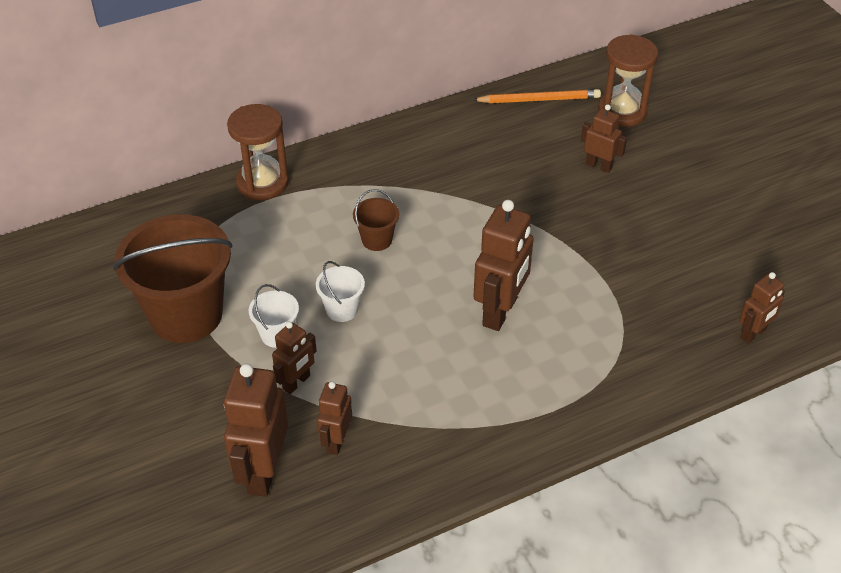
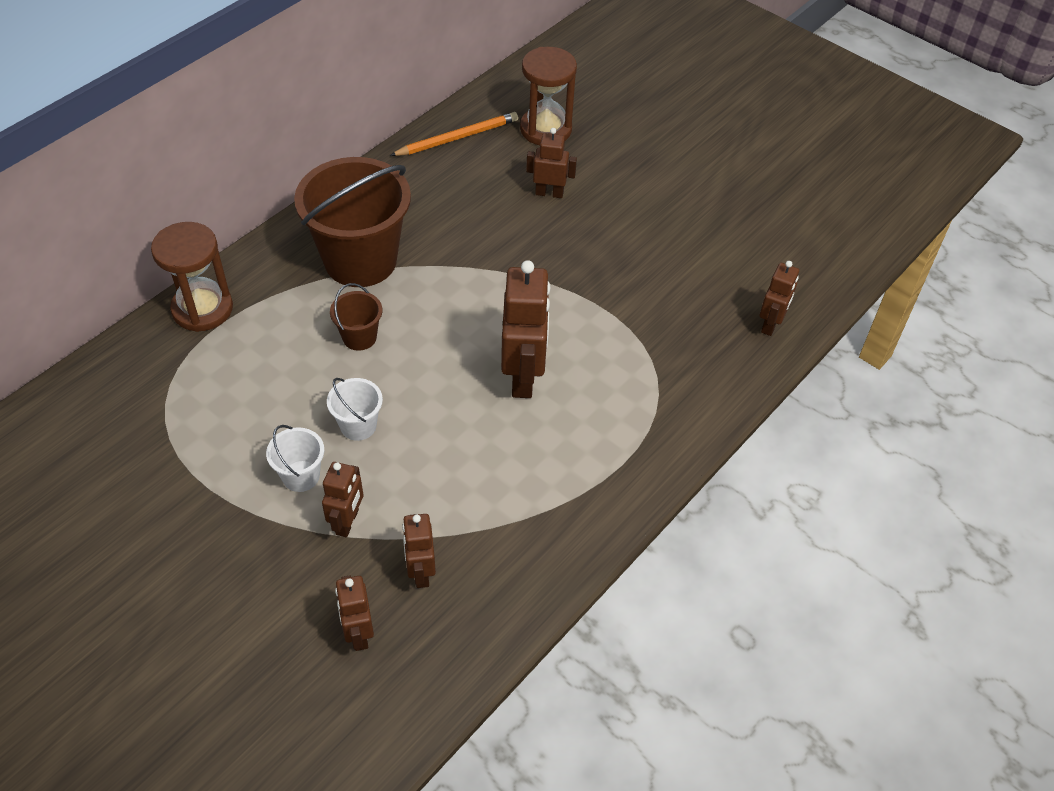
camera: 25 degrees left, 5 degrees up
brown bucket [113,214,233,343] -> brown bucket moved to [294,157,411,287]
brown robot [224,363,288,497] -> brown robot [335,575,374,651], size x0.57

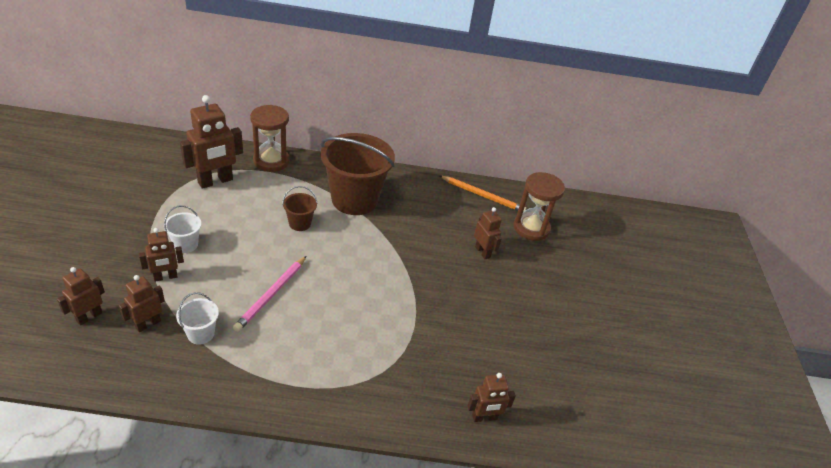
camera: 50 degrees right, 10 degrees down
white bucket [327,378,383,441] -> white bucket moved to [176,292,219,345]
brown robot [501,260,550,398] -> brown robot moved to [180,95,243,189]
none -> pink pencil [233,256,306,332]

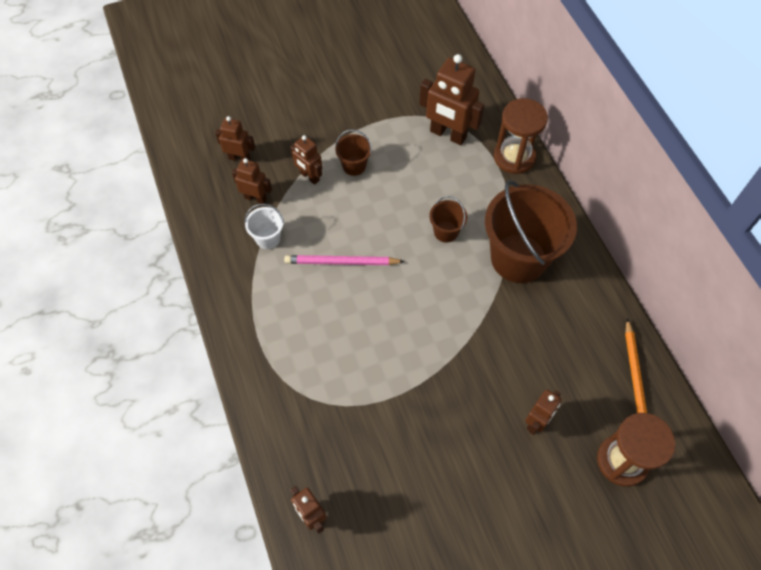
camera: 70 degrees right, 20 degrees up
white bucket [164,205,201,253] -> brown bucket [335,129,372,176]

